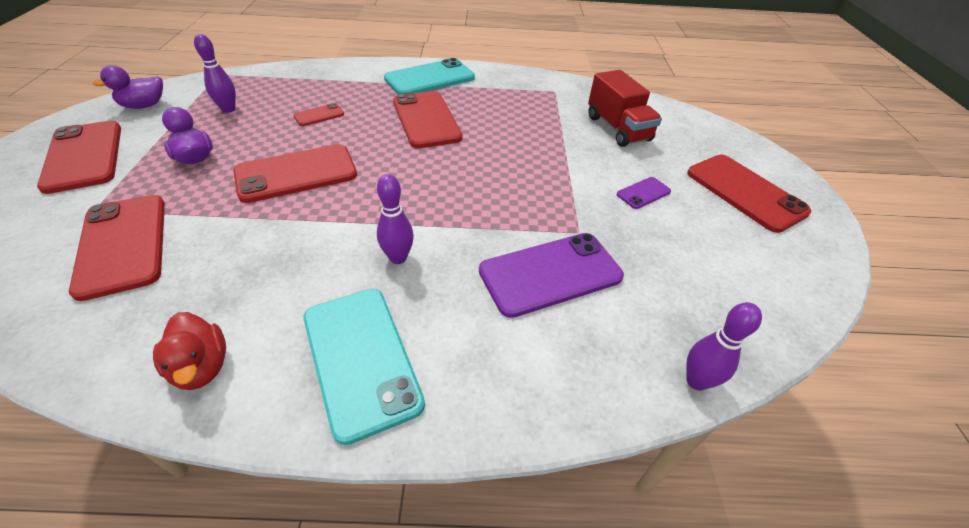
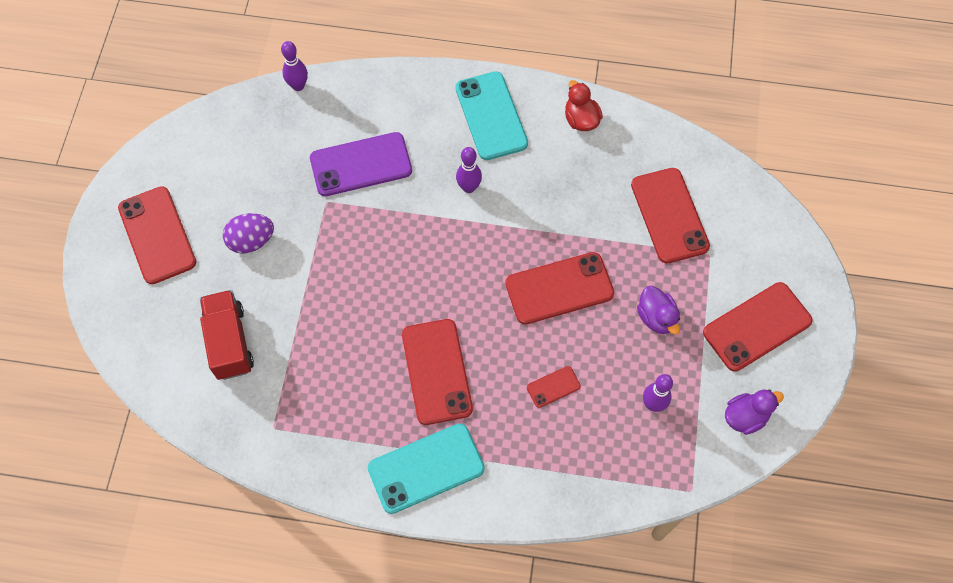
camera: 170 degrees left, 20 degrees up
red phone [37,121,121,194] -> red phone turned 75 degrees clockwise [703,282,813,372]
purple phone [617,177,671,209] -> purple egg [223,213,274,254]

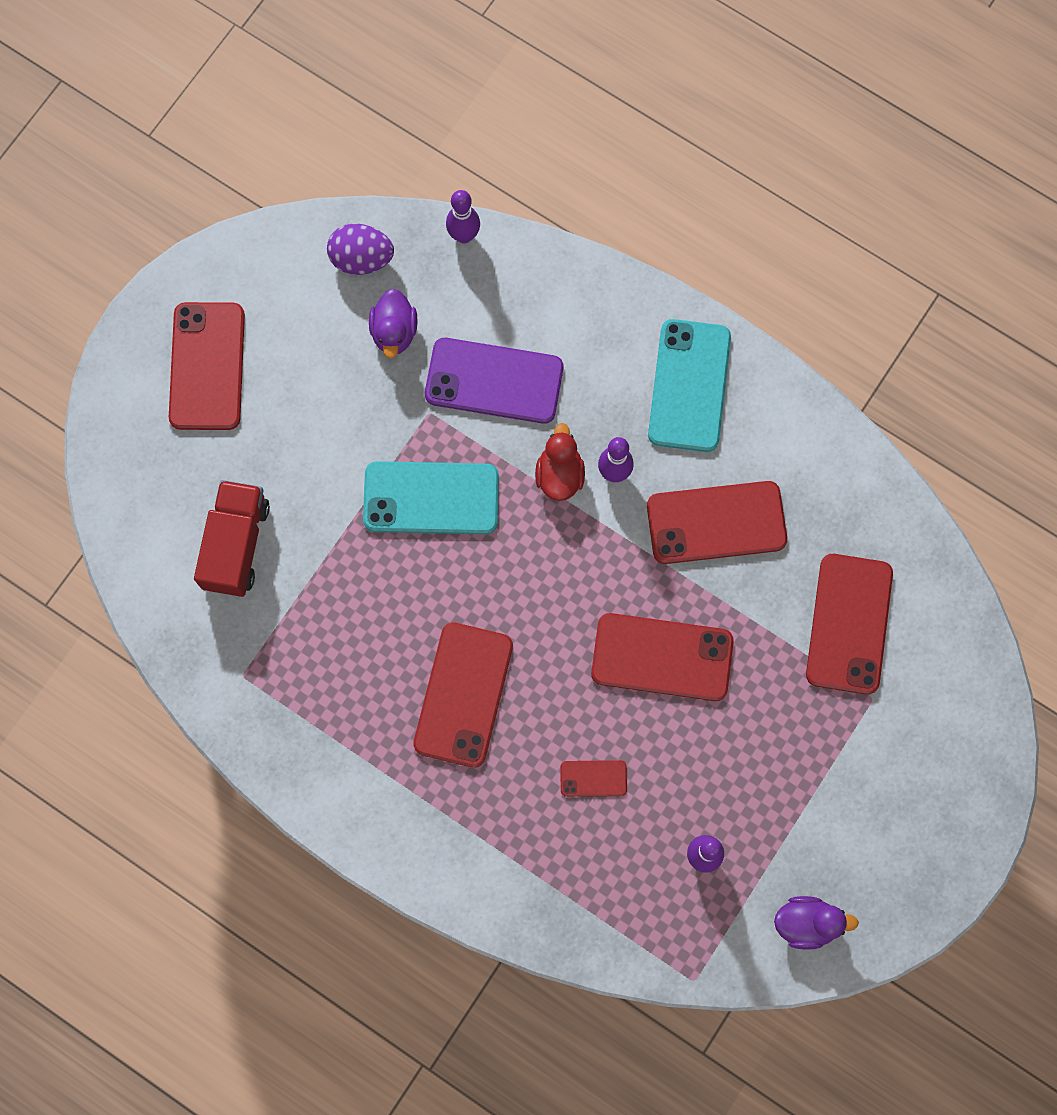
camera: 25 degrees right, 10 degrees up
purple egg [223,213,274,254] -> purple egg moved to [327,224,394,275]
turquoise phone [368,423,485,514] -> turquoise phone moved to [363,461,499,534]
red duck [565,80,603,131] -> red duck moved to [535,423,585,501]
purple duck [637,286,680,335] -> purple duck moved to [369,289,418,359]
red phone [703,282,813,372] -> red phone moved to [647,481,787,564]

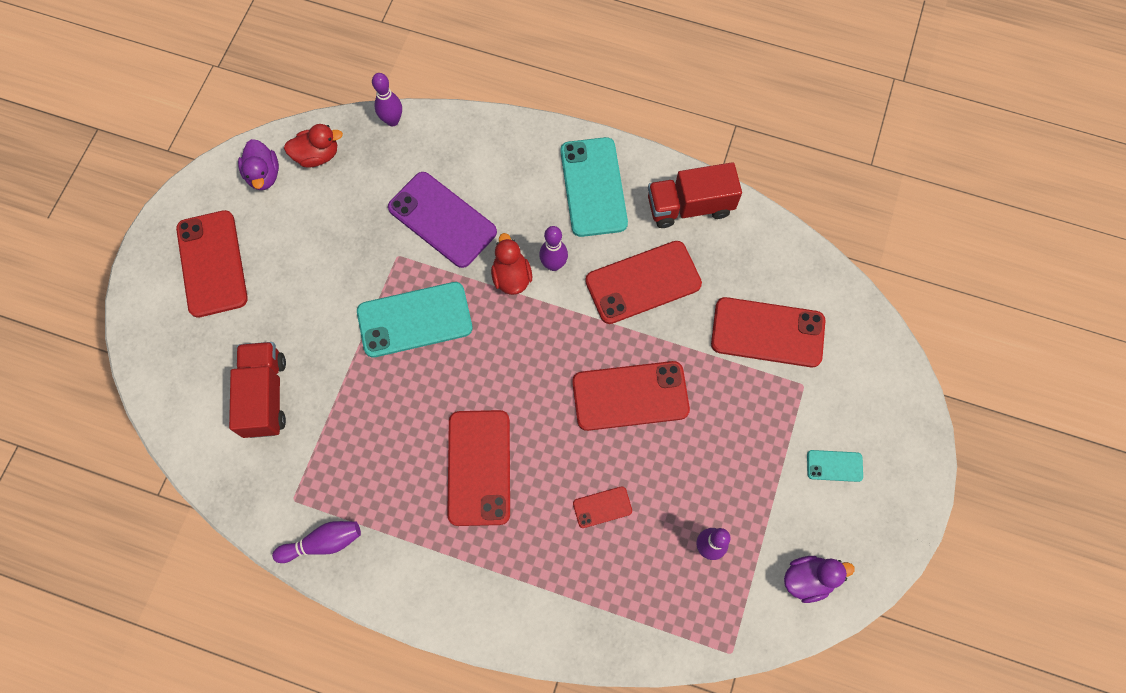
camera: 15 degrees left, 5 degrees down
purple egg [327,224,394,275] -> red duck [284,124,343,167]
purple duck [369,289,418,359] -> purple duck moved to [238,139,279,190]
purple phone [425,338,563,424] -> purple phone turned 45 degrees clockwise [388,172,497,268]
red phone [806,554,893,695] -> red phone turned 75 degrees counterclockwise [711,297,825,367]
none -> purple bowling pin [272,521,361,563]
none -> red truck [648,162,742,228]
none -> turquoise phone [807,450,863,482]

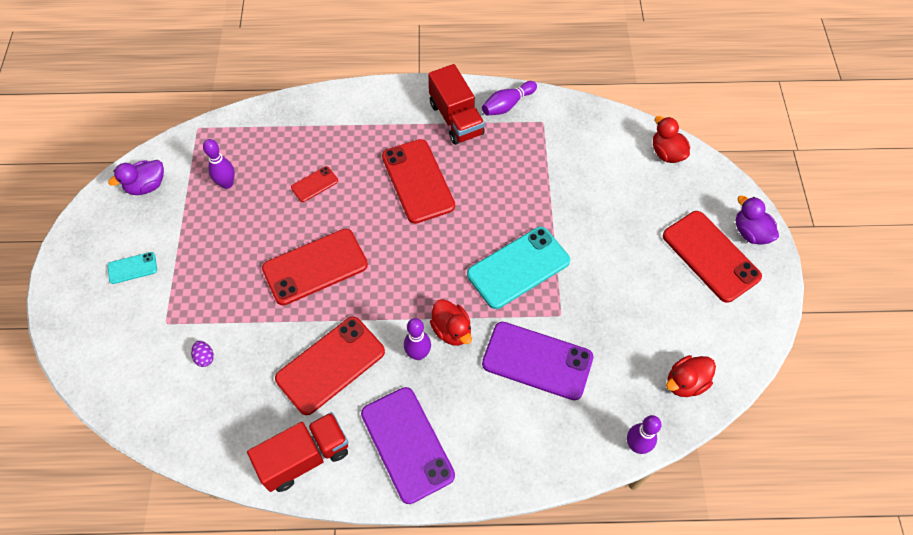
camera: 160 degrees right, 10 degrees down
red truck [229,342,286,438] -> red truck moved to [428,64,485,145]
purple duck [238,139,279,190] -> purple duck moved to [736,196,779,245]
turquoise phone [561,137,628,237] -> purple phone [361,387,455,504]
red phone [711,297,825,367] -> purple egg [191,341,214,367]
none -> red duck [653,116,690,163]

